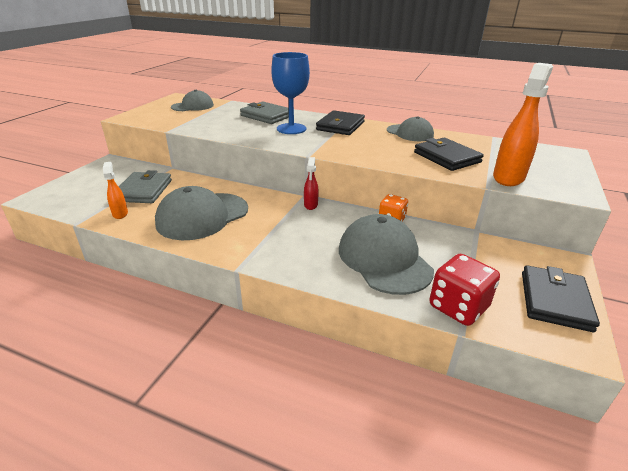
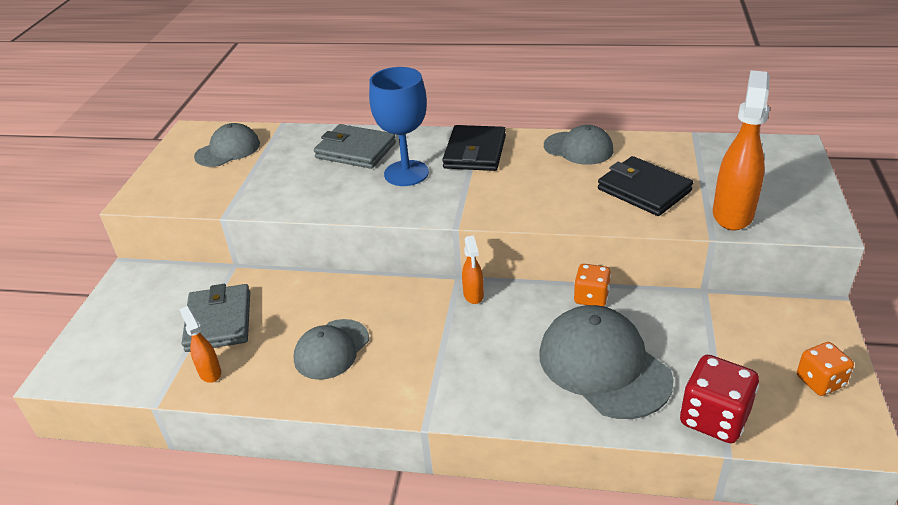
camera: 10 degrees left, 5 degrees up
grey cap [155,186,248,240] -> grey cap [294,319,369,380], size x0.62
red spray bottle [304,157,319,210] -> orange spray bottle [462,235,484,304]
black wallet [522,265,600,332] -> orange dice [797,342,854,396]

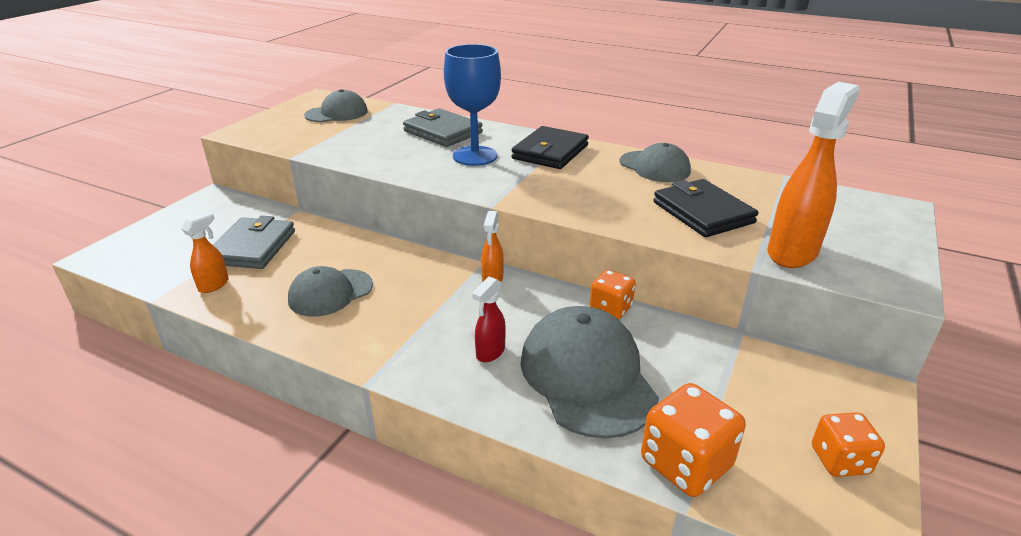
camera: 15 degrees right, 5 degrees down
orange spray bottle [179,306,221,383] -> orange spray bottle turned 45 degrees clockwise [182,212,229,293]
red dice [680,355,759,443] -> orange dice [641,383,746,497]
none -> red spray bottle [472,277,506,362]

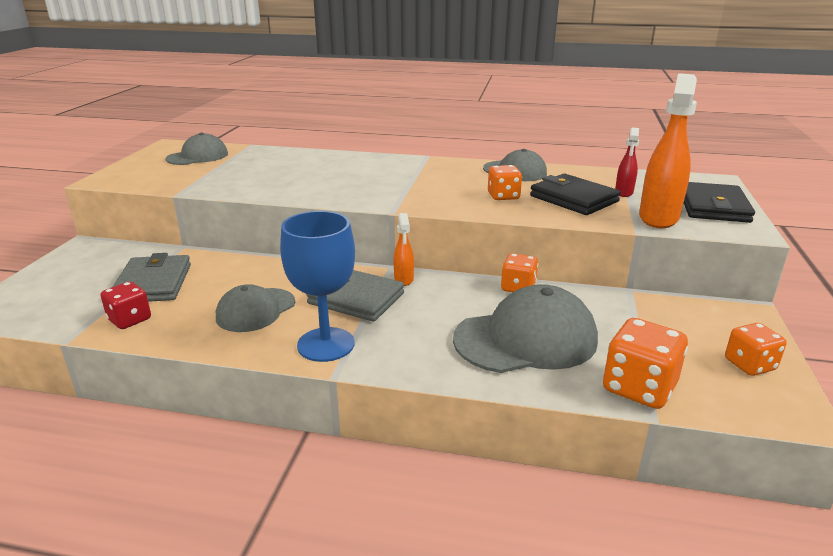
camera: 15 degrees left, 5 degrees down
orange spray bottle [182,212,229,293] -> red dice [101,281,151,329]
grey wallet [403,108,483,147] -> grey wallet moved to [306,270,404,322]
blue goblet [444,44,501,166] -> blue goblet moved to [280,211,355,362]
red spray bottle [472,277,506,362] -> red spray bottle moved to [615,128,639,197]
black wallet [512,126,589,169] -> black wallet moved to [684,182,755,223]
grey cap [520,306,659,439] -> grey cap turned 105 degrees clockwise [453,284,598,373]
none -> orange dice [488,165,522,200]

